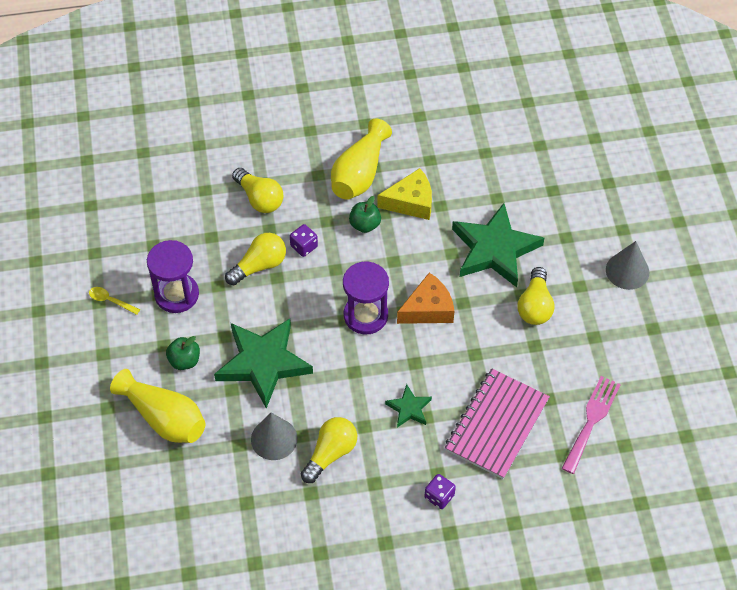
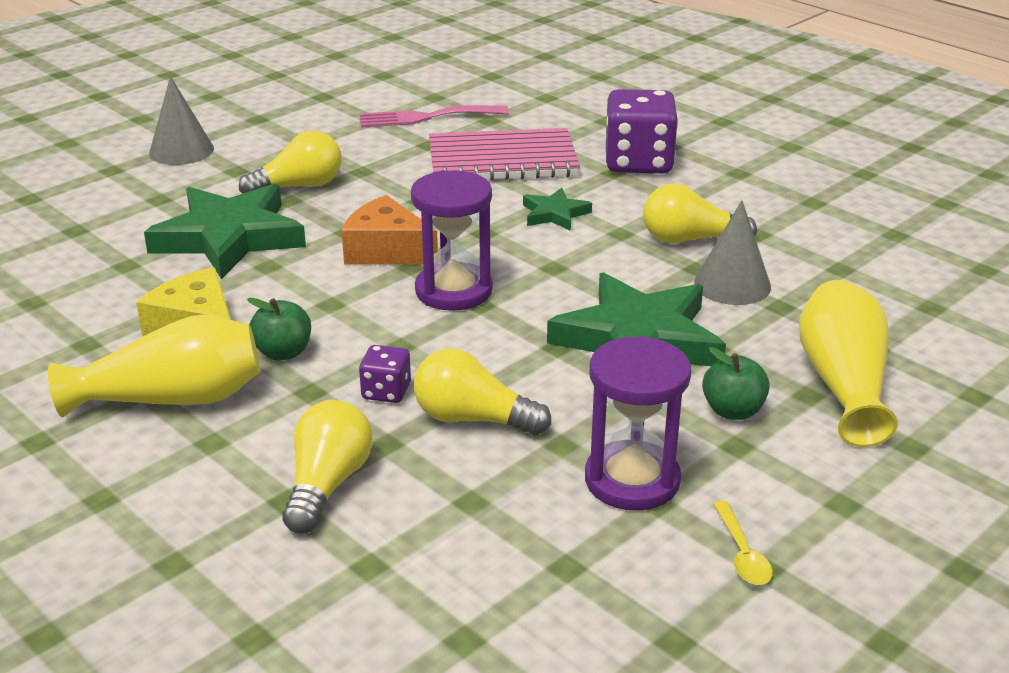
camera: 125 degrees left, 25 degrees down
purple dice [425,474,456,509] -> purple dice [605,89,678,173], size x2.07

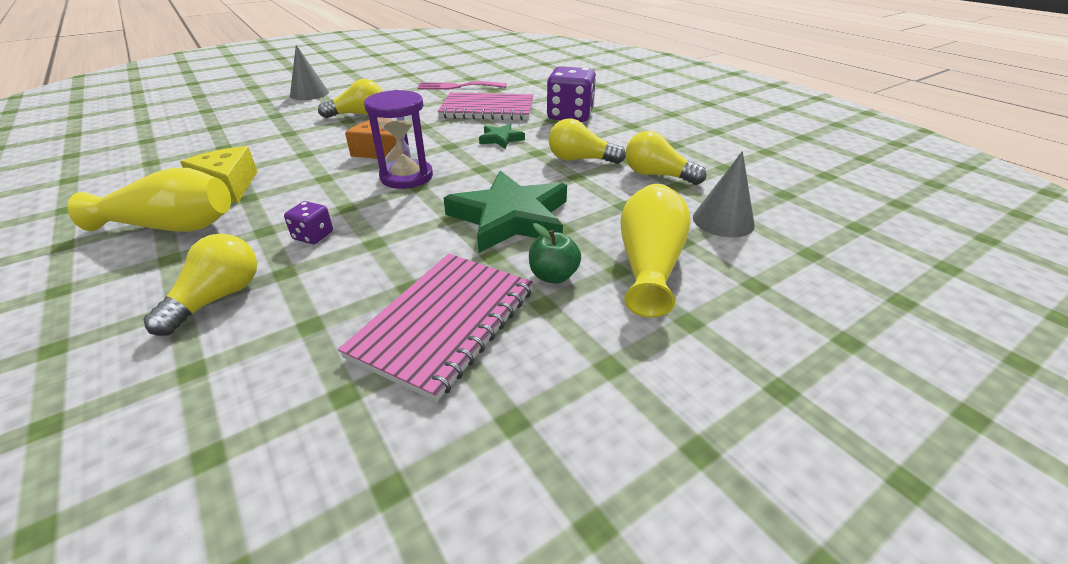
camera: 10 degrees right, 5 degrees up
green star [144,184,306,279] -> none
green apple [247,298,311,361] -> none
yellow light bulb [414,348,551,435] -> yellow light bulb moved to [626,131,706,185]
purple hourglass [585,336,691,511] -> pink notebook [338,254,533,402]
grey cone [694,200,771,305] -> grey cone moved to [693,151,755,238]
yellow spoon [713,501,773,585] -> none

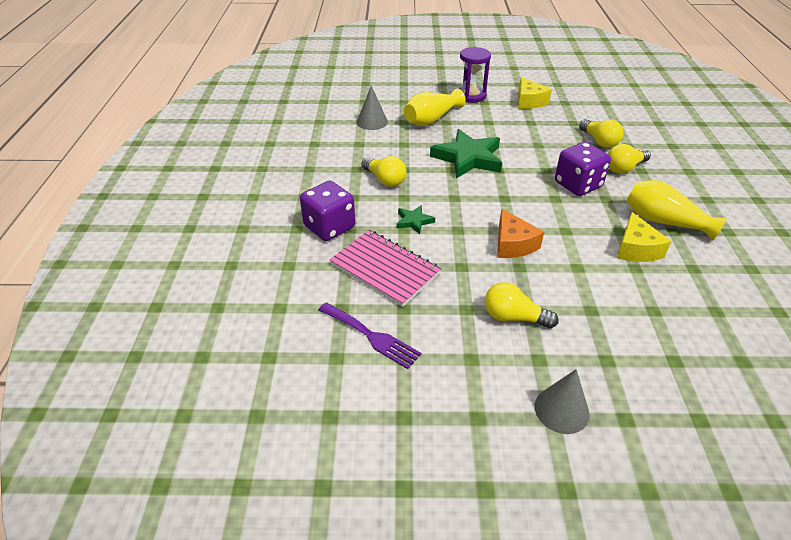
camera: 145 degrees left, 5 degrees up
purple dice [284,201,333,244] -> purple dice [555,142,611,196], size x2.07
pink notebook [338,254,533,402] -> none
purple hourglass [364,90,433,189] -> purple hourglass moved to [459,47,491,103]
pink fork [417,81,507,90] -> purple fork [319,302,421,369]
green apple [529,223,581,284] -> none
yellow light bulb [626,131,706,185] -> yellow light bulb moved to [579,119,624,148]
none -> yellow cheese [518,77,552,109]

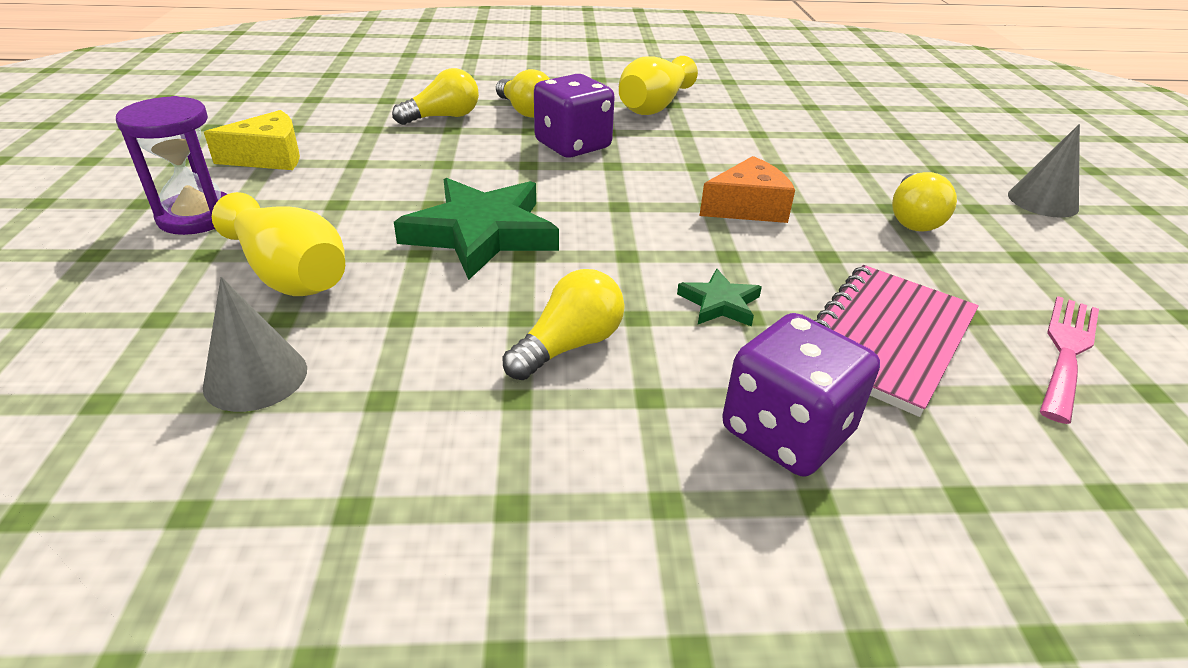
camera: 95 degrees left, 5 degrees down
purple fork [319,302,421,369] -> pink fork [1040,296,1099,424]
yellow cheese [617,212,671,262] -> none

